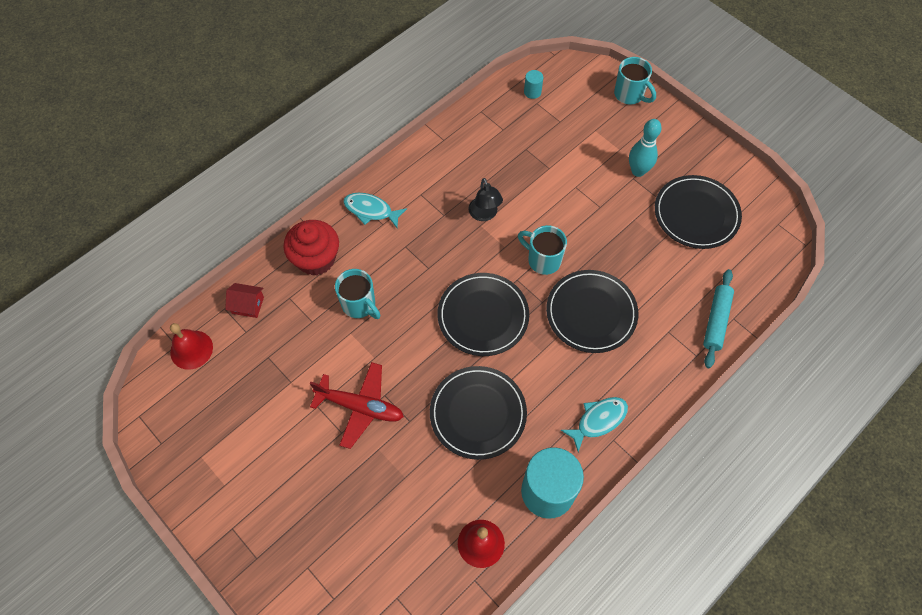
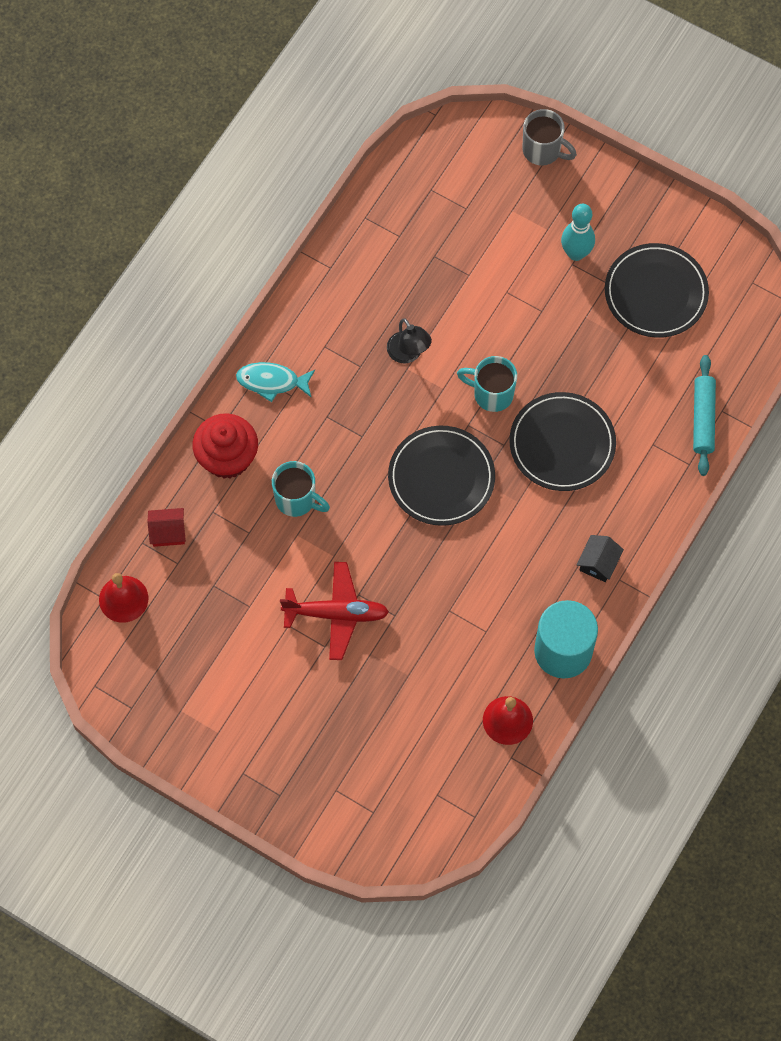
camera: 15 degrees left, 5 degrees up
black plate [430,366,527,460] -> none
turquoise cylinder [524,70,543,99] -> none
turquoise fish [561,397,628,452] -> black house [577,535,624,582]
turquoise mug [614,57,656,104] -> grey mug [522,109,577,165]

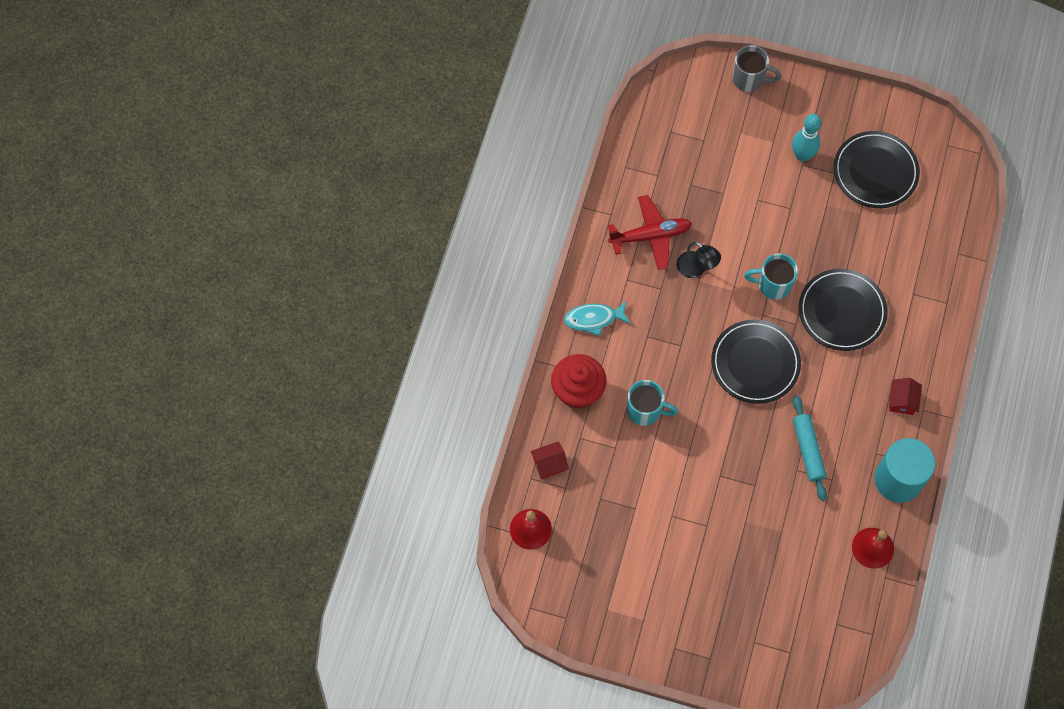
camera: 15 degrees left, 0 degrees up
red plane [280,562,389,660] -> red plane moved to [608,195,692,270]
black house [577,535,624,582] -> red house [889,378,922,415]
turquoise rolling pin [693,355,716,476] -> turquoise rolling pin moved to [793,396,827,501]

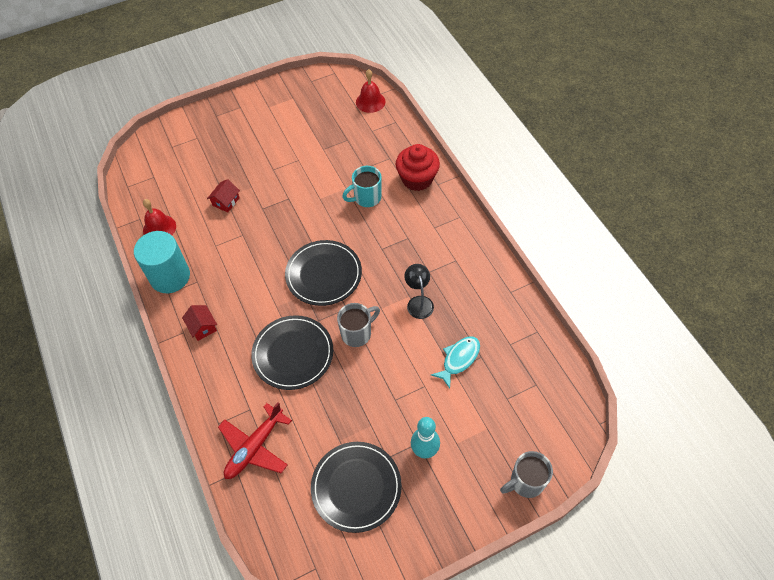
camera: 140 degrees right, 10 degrees down
red house [530,441,569,479] -> red house moved to [207,179,240,212]
turquoise fish [564,300,631,336] -> turquoise fish moved to [431,336,480,389]
red plane [608,195,692,270] -> red plane moved to [218,402,292,479]
black lamp [677,242,721,278] -> black lamp turned 75 degrees clockwise [404,264,434,319]
turquoise mug [744,253,798,300] -> grey mug [337,303,380,347]
turquoise rolling pin [793,396,827,501] -> none

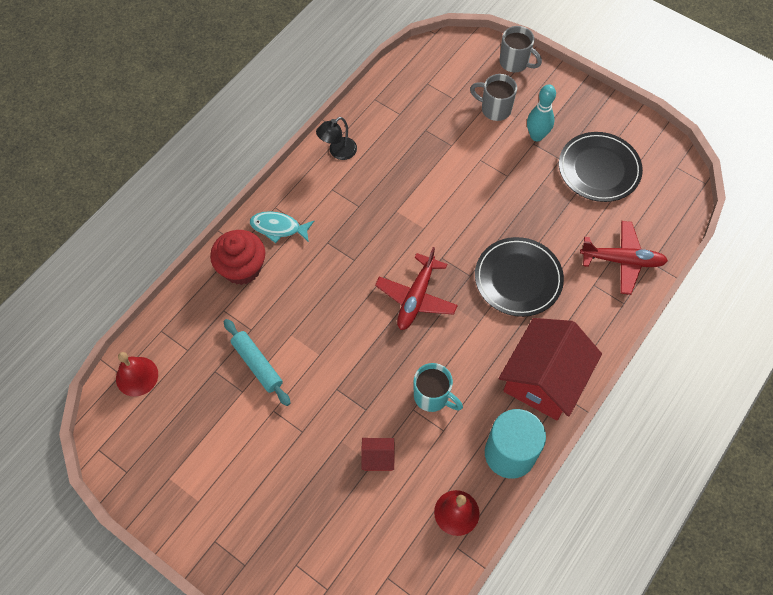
camera: 120 degrees left, 5 degrees up
red house [182,305,217,341] -> red house [499,318,602,420], size x2.42
black plate [285,240,362,306] -> red plane [375,247,458,330]
grey mug [337,303,380,347] -> grey mug moved to [470,74,517,121]
turquoise mug [342,166,382,207] -> turquoise mug moved to [414,363,463,412]
black lamp [404,264,434,319] -> black lamp moved to [316,117,357,160]
turquoise fish [431,336,480,389] -> turquoise fish moved to [250,211,314,243]
none -> turquoise rolling pin [224,319,291,406]

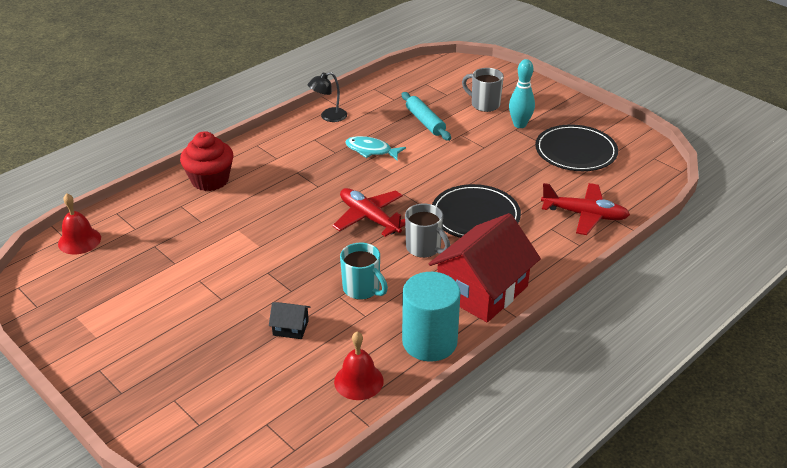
camera: 10 degrees right, 25 degrees down
turquoise rolling pin [224,319,291,406] -> turquoise rolling pin moved to [402,92,451,141]
turquoise fish [250,211,314,243] -> turquoise fish moved to [345,136,406,161]
red house [361,438,394,471] -> black house [269,302,310,339]
red plane [375,247,458,330] -> red plane turned 105 degrees clockwise [332,188,405,237]
grey mug [500,26,542,72] -> grey mug moved to [405,204,450,258]

